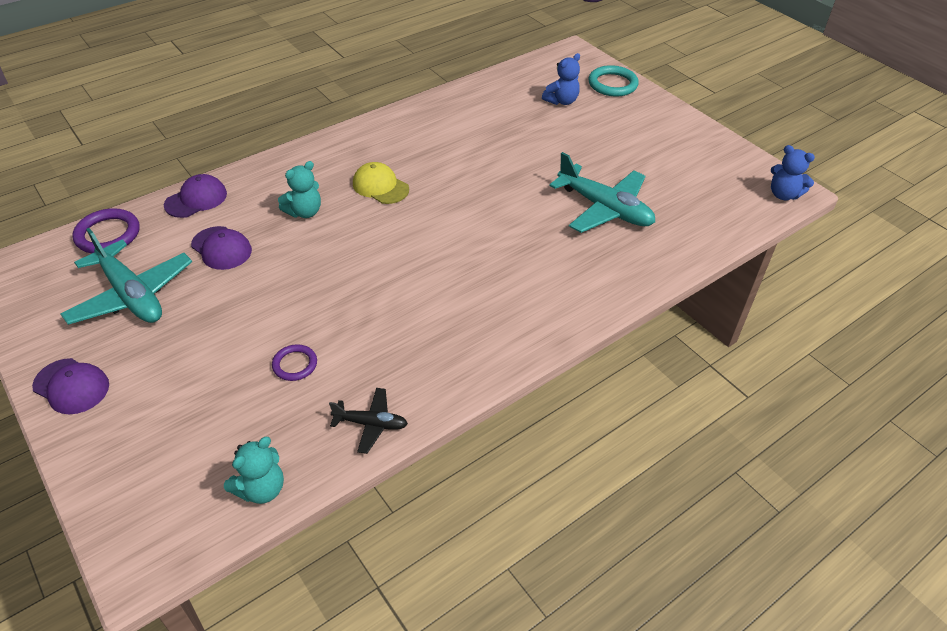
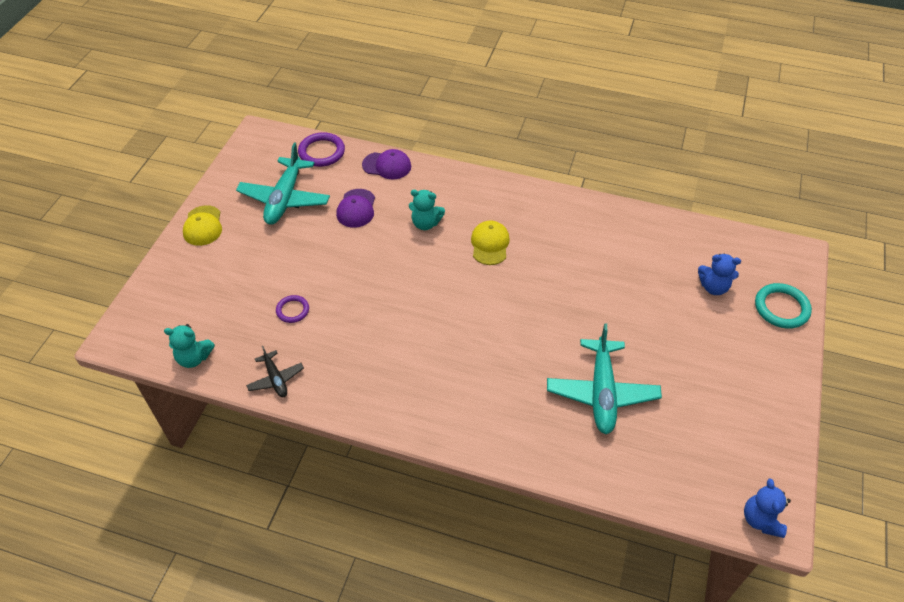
camera: 55 degrees right, 5 degrees up
purple cap [32,358,109,414] -> yellow cap [183,205,222,246]

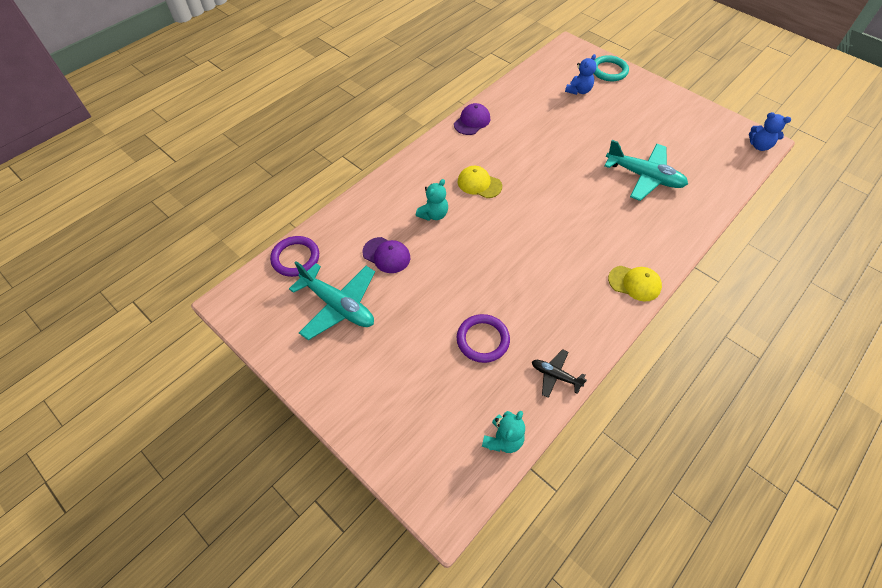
camera: 65 degrees left, 5 degrees up
yellow cap [183,205,222,246] -> yellow cap moved to [608,266,662,301]
black plane [246,346,304,397] -> black plane turned 150 degrees counterclockwise [532,349,587,398]
purple ring [276,295,309,323] -> purple ring [457,314,510,363], size x1.64
purple cap [362,149,411,179] -> purple cap moved to [454,103,490,135]

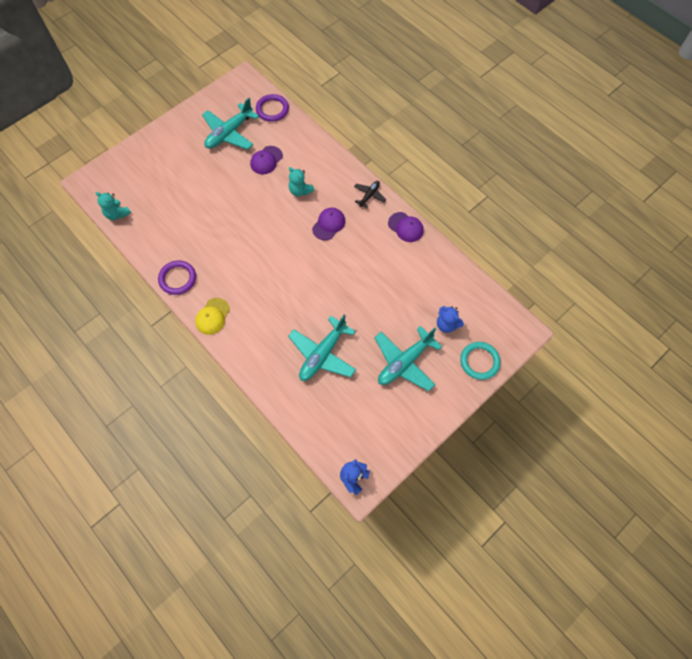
camera: 95 degrees right, 10 degrees up
purple ring [457,314,510,363] -> purple ring moved to [158,260,196,295]
yellow cap [458,166,502,198] -> purple cap [312,208,345,240]
black plane [532,349,587,398] -> black plane moved to [354,181,387,208]
none -> turquoise plane [374,326,442,391]

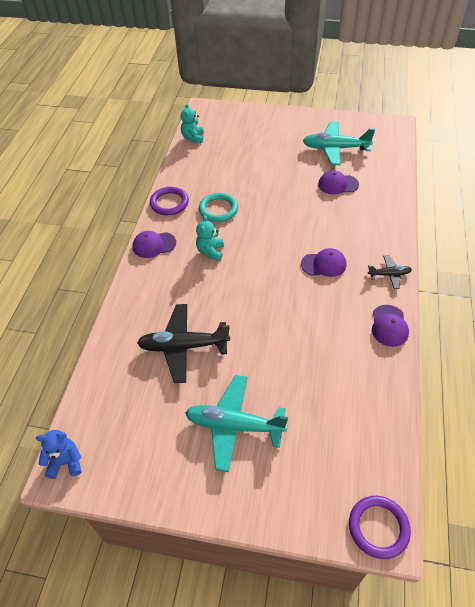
camera: 55 degrees right, 15 degrees down
yellow cap [195,298,230,335] -> purple cap [133,231,176,258]
purple ring [256,94,289,122] -> purple ring moved to [349,496,411,559]
turquoise plane [288,314,356,381] -> black plane [137,304,230,383]
turquoise teddy bear [289,167,314,196] -> turquoise teddy bear moved to [196,215,224,261]
blue teddy bear [437,306,464,333] -> none
turquoise ring [460,342,501,380] -> turquoise ring moved to [199,193,238,222]

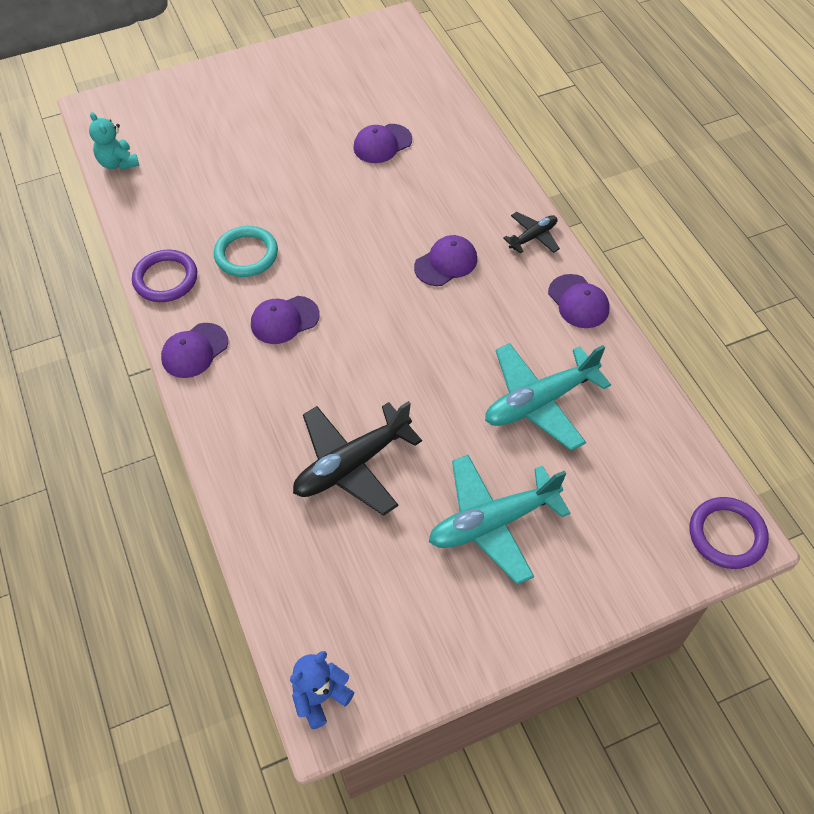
camera: 35 degrees left, 5 degrees up
turquoise teddy bear [196,215,224,261] -> purple cap [251,296,320,344]
turquoise plane [303,122,375,165] -> turquoise plane moved to [485,343,611,451]

